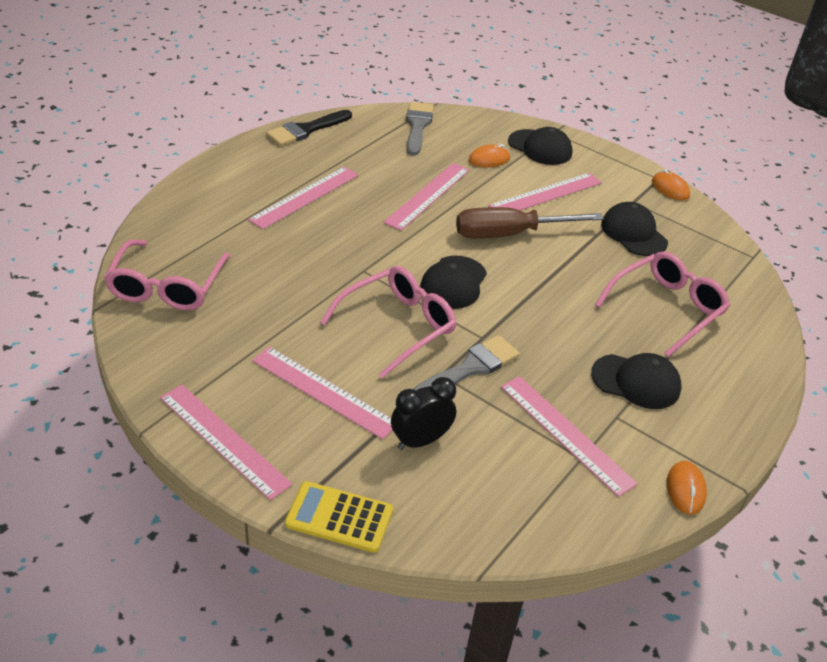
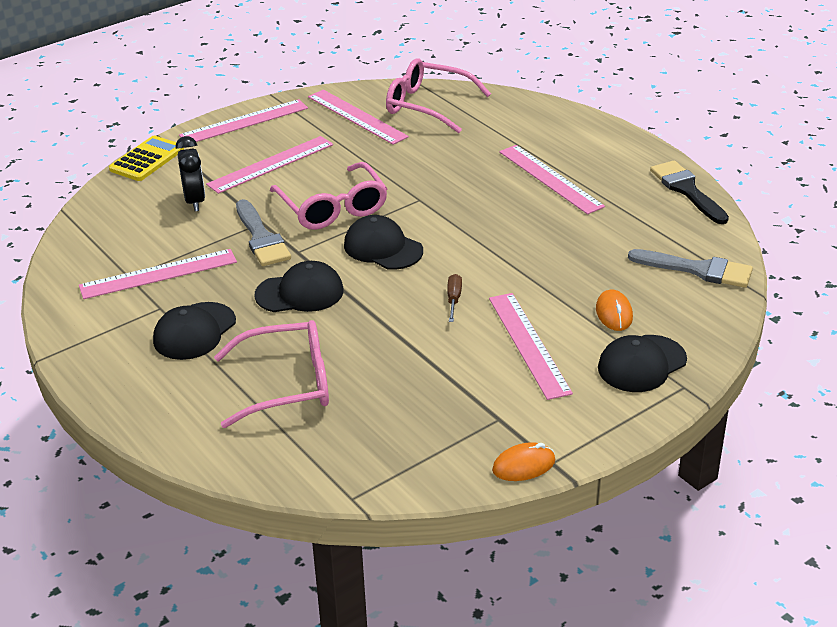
camera: 110 degrees right, 5 degrees down
pink ruler [383,163,470,231] -> pink ruler moved to [308,90,409,145]
brown screwdriver [456,207,604,239] -> brown screwdriver [447,274,462,322], size x0.41
pink glasses [595,252,730,357] -> pink glasses turned 75 degrees counterclockwise [214,320,329,428]
black cap [601,202,668,256] -> black cap moved to [254,261,344,312]
orange mouse [667,461,707,515] -> none

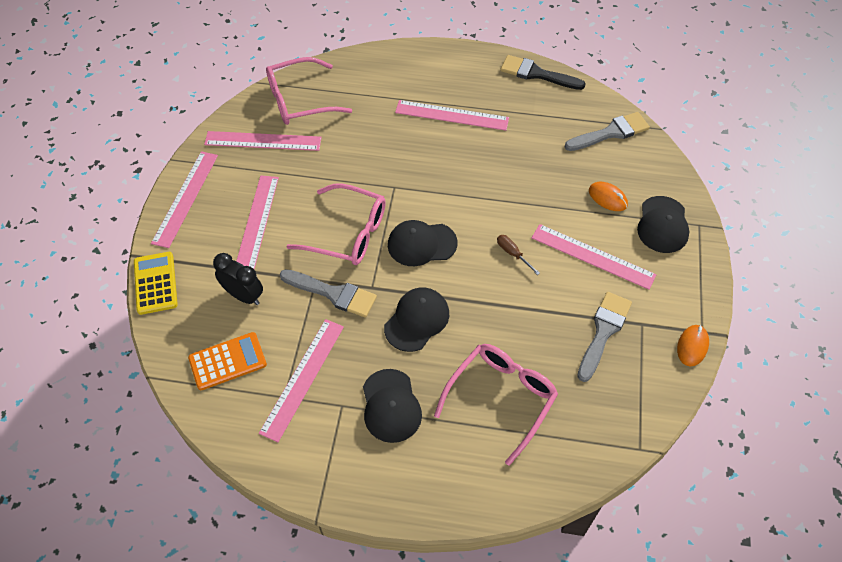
camera: 45 degrees left, 20 degrees up
none -> orange calculator [188,332,267,390]
none -> grey brush [577,292,632,382]

